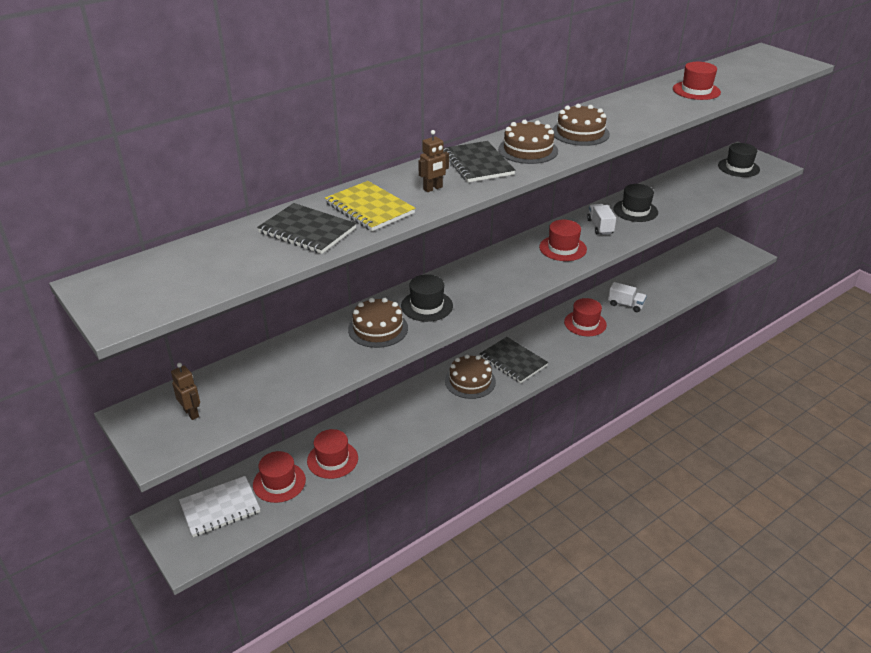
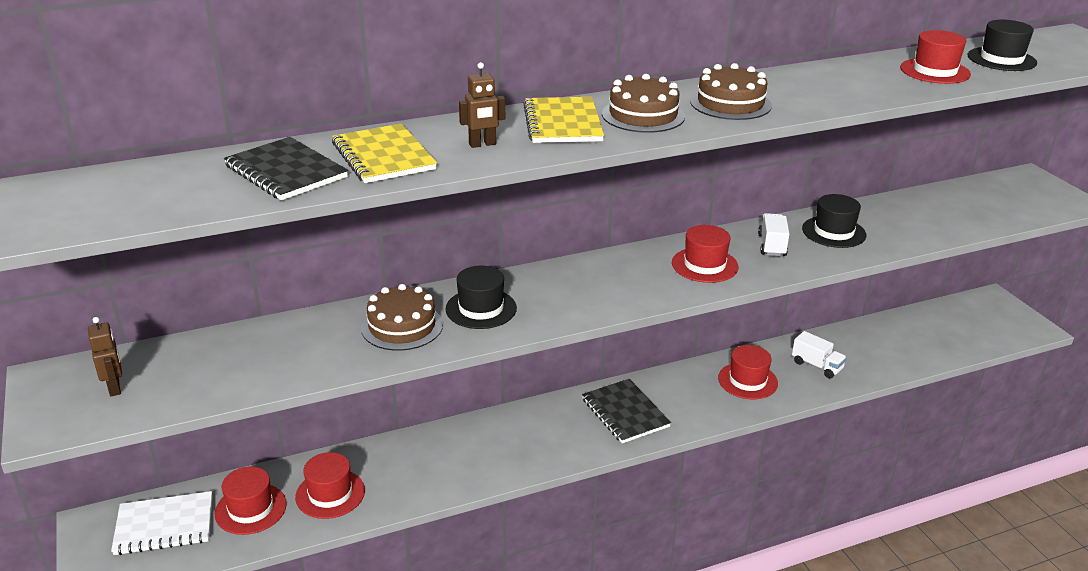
camera: 15 degrees right, 5 degrees down
black notebook [443,141,515,182] -> yellow notebook [523,97,604,143]
brown cake [445,354,496,399] -> none
black hat [718,143,760,177] -> black hat moved to [967,20,1037,71]

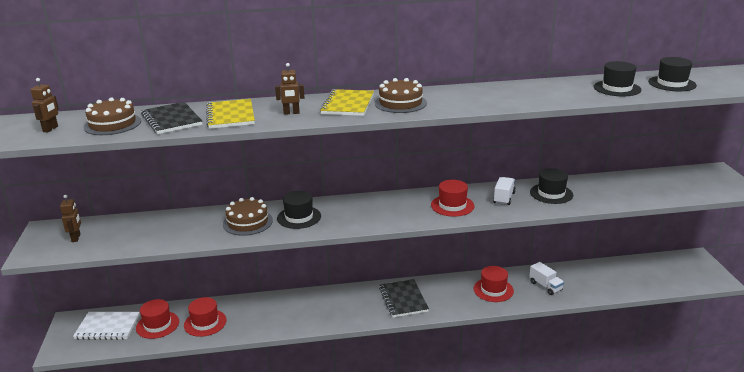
camera: 15 degrees right, 5 degrees down
brown cake [690,63,772,120] -> brown cake moved to [83,97,141,135]
red hat [900,30,971,84] -> black hat [594,61,641,96]
none -> brown robot [31,78,59,133]

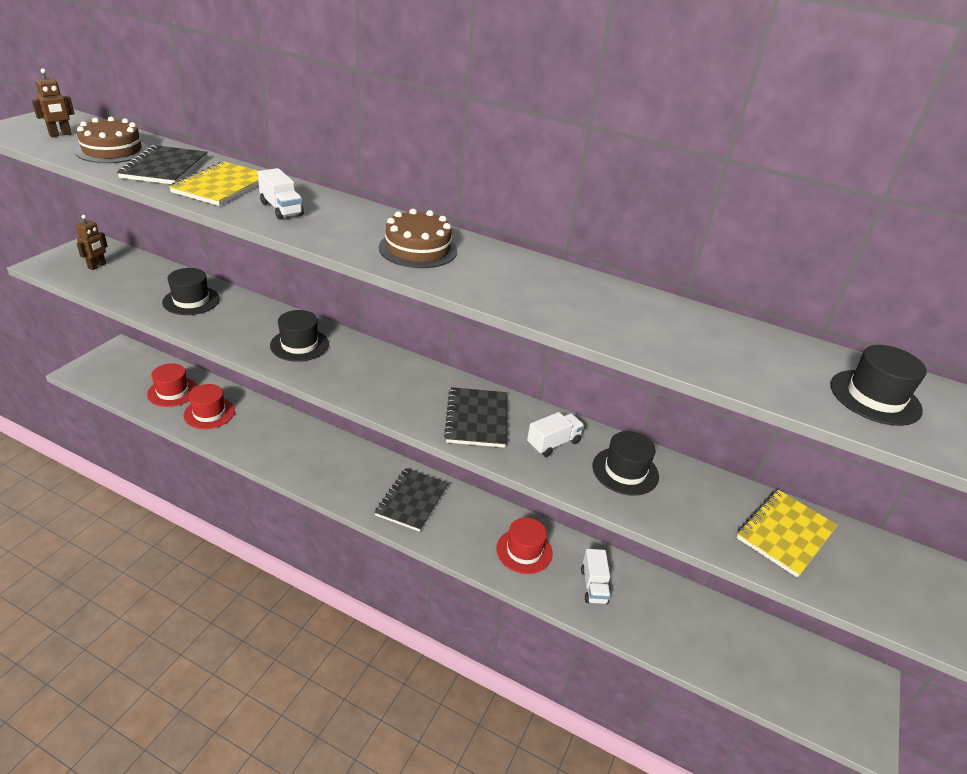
camera: 30 degrees right, 10 degrees up
white notebook [73,312,140,340] -> none
brown cake [223,197,273,236] -> none
brown robot [275,63,304,115] -> white truck [257,168,304,220]
yellow notebook [320,89,374,116] -> yellow notebook moved to [736,490,838,578]
red hat [431,180,474,217] -> black notebook [444,387,506,448]
black hat [594,61,641,96] -> black hat moved to [162,268,220,315]

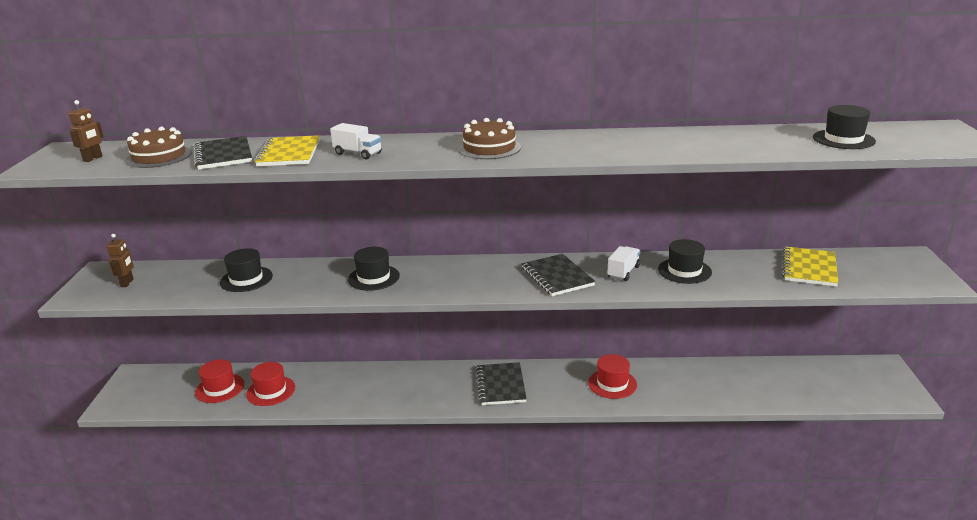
camera: 20 degrees left, 10 degrees down
white truck [581,549,610,604] -> none

